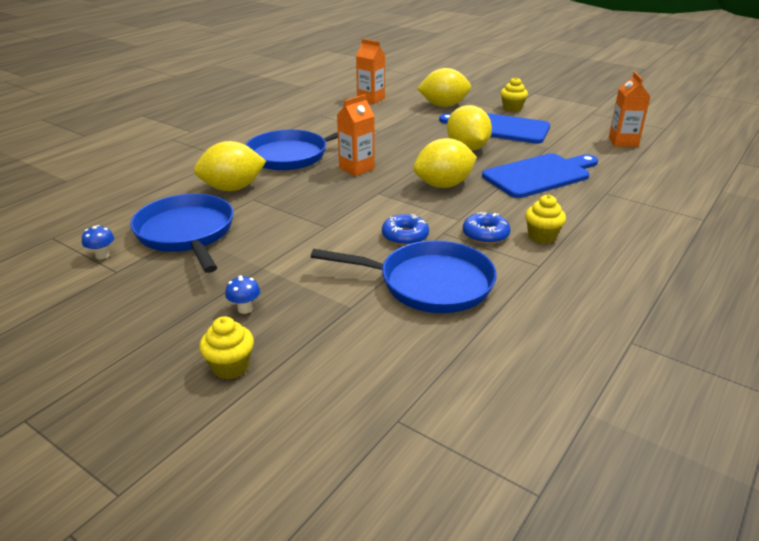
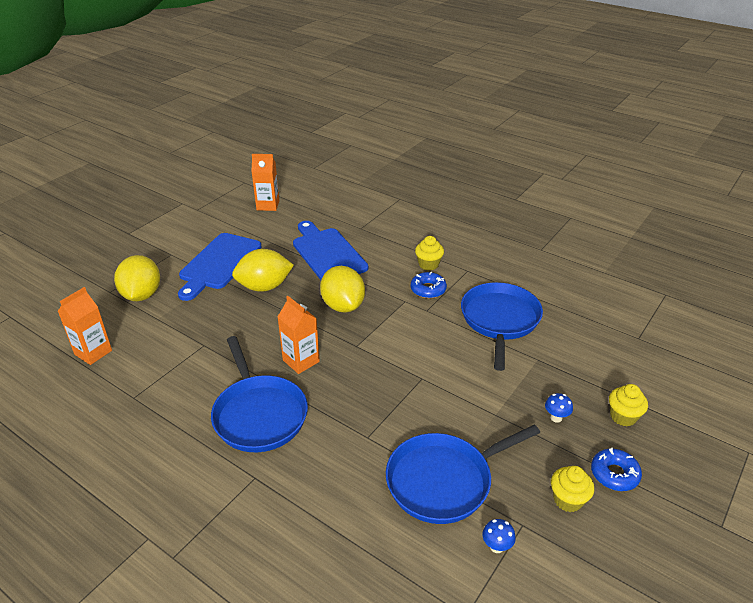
camera: 90 degrees left, 5 degrees up
yellow lemon [194,141,266,191] -> none
blue donut [382,214,429,246] -> blue donut moved to [591,447,642,491]
yellow cupcake [501,77,528,112] -> yellow cupcake moved to [551,466,594,512]

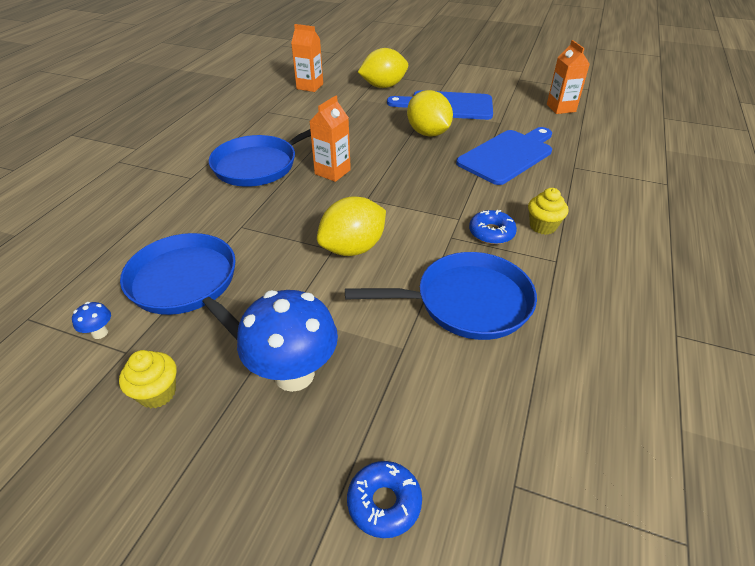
camera: 75 degrees right, 5 degrees up
yellow lemon [320,266,365,312] -> yellow lemon moved to [317,197,386,256]
blue mushroom [545,393,573,423] -> blue mushroom [237,290,338,392], size x2.50
blue donut [591,447,642,491] -> blue donut moved to [347,461,422,538]
yellow cupcake [609,384,648,426] -> none

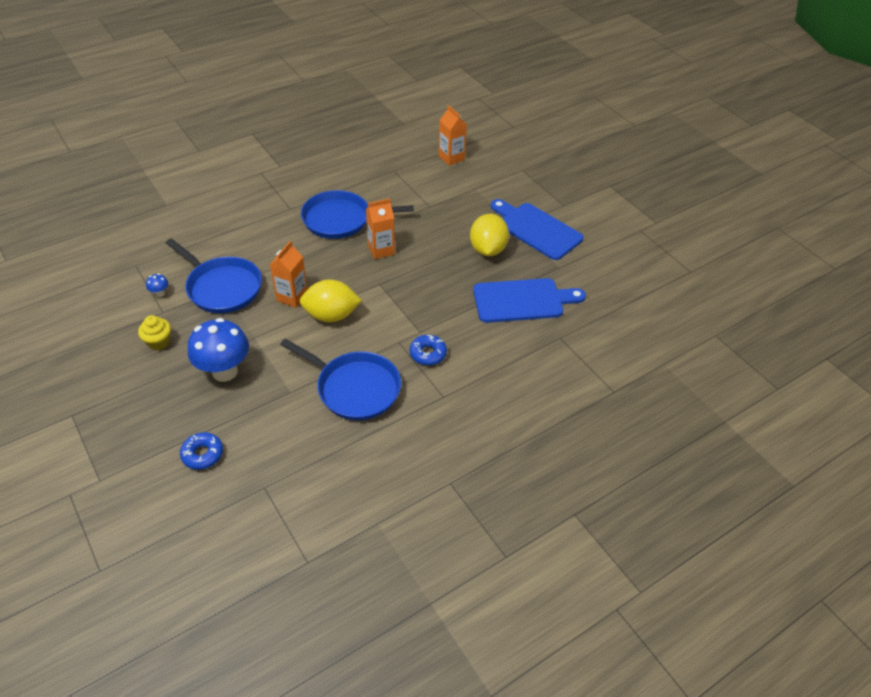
camera: 35 degrees right, 5 degrees up
blue pan [120,233,240,340] -> blue pan turned 135 degrees clockwise [166,239,262,313]
yellow lemon [358,48,408,88] -> none
yellow cupcake [528,188,568,235] -> none
orange carton [547,40,590,114] -> orange carton moved to [270,241,307,308]

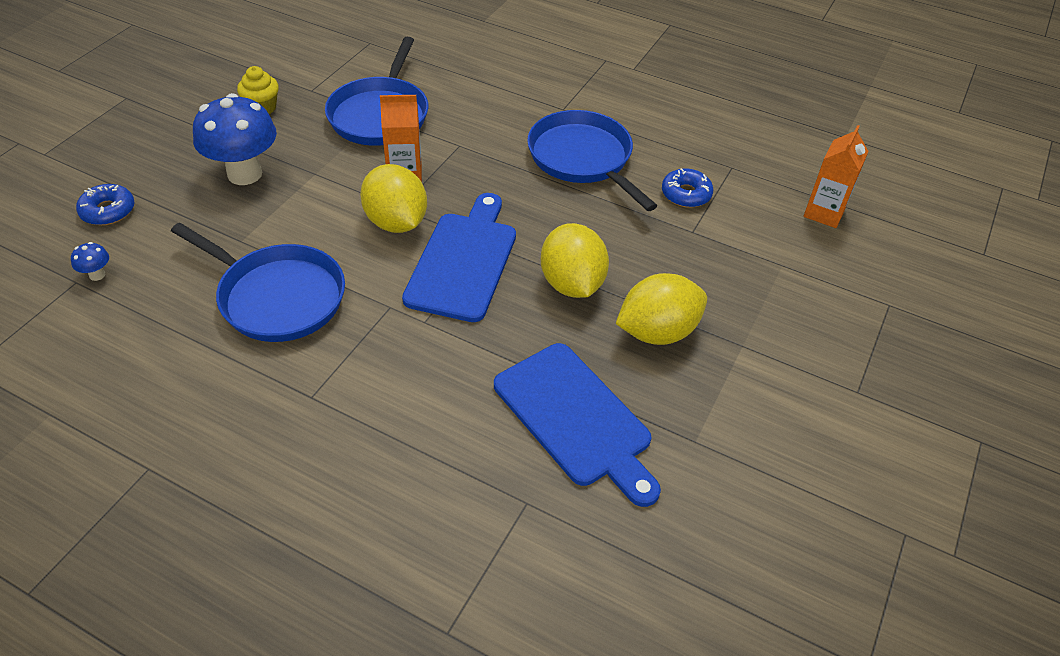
camera: 60 degrees right, 0 degrees up
blue mushroom [146,274,168,297] -> blue mushroom moved to [71,242,109,281]
blue pan [280,339,401,420] -> blue pan turned 60 degrees counterclockwise [171,223,345,342]
orange carton [366,199,395,259] -> none
blue donut [410,335,447,365] -> blue donut moved to [662,168,713,208]
blue cutting board [491,199,584,260] -> blue cutting board moved to [402,193,516,322]
none -> yellow lemon [541,223,609,298]

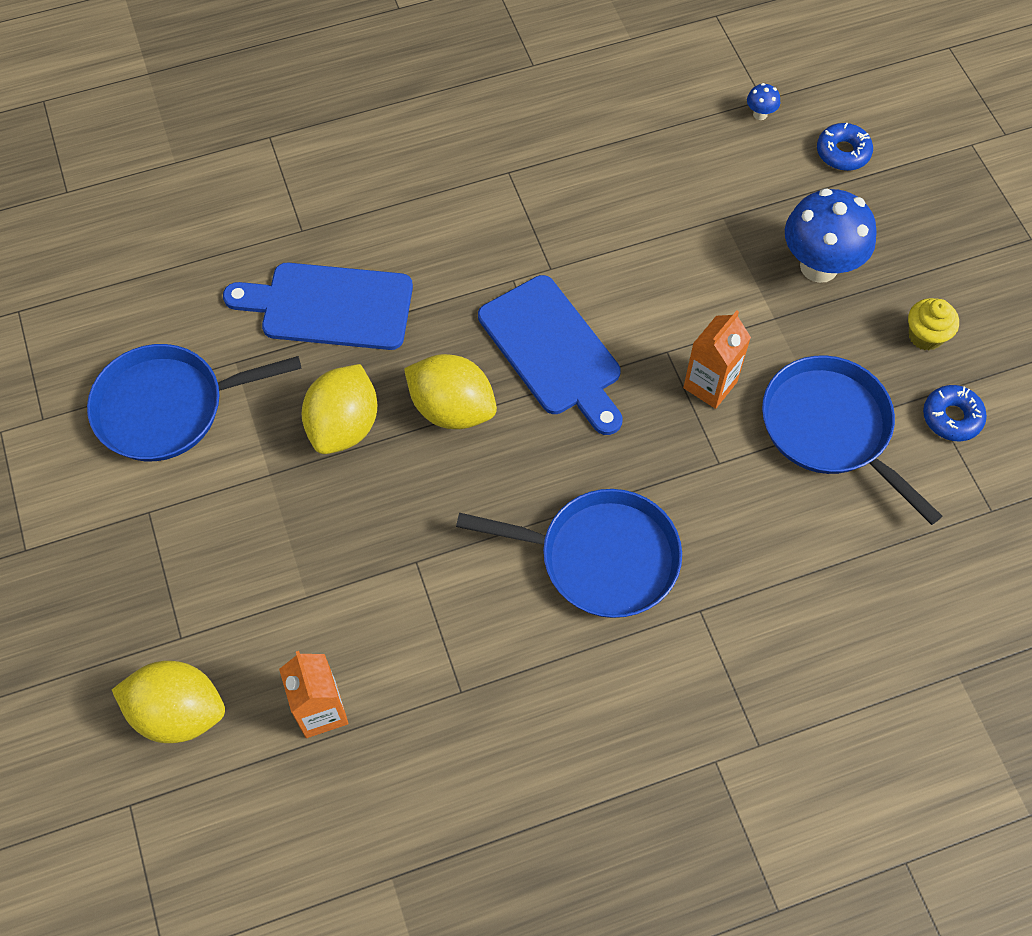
camera: 135 degrees right, 15 degrees up
blue pan [171,223,345,342] -> blue pan moved to [87,344,302,461]
yellow lemon [360,164,427,233] -> yellow lemon moved to [112,661,225,743]
blue donut [662,168,713,208] -> blue donut moved to [923,385,987,441]

